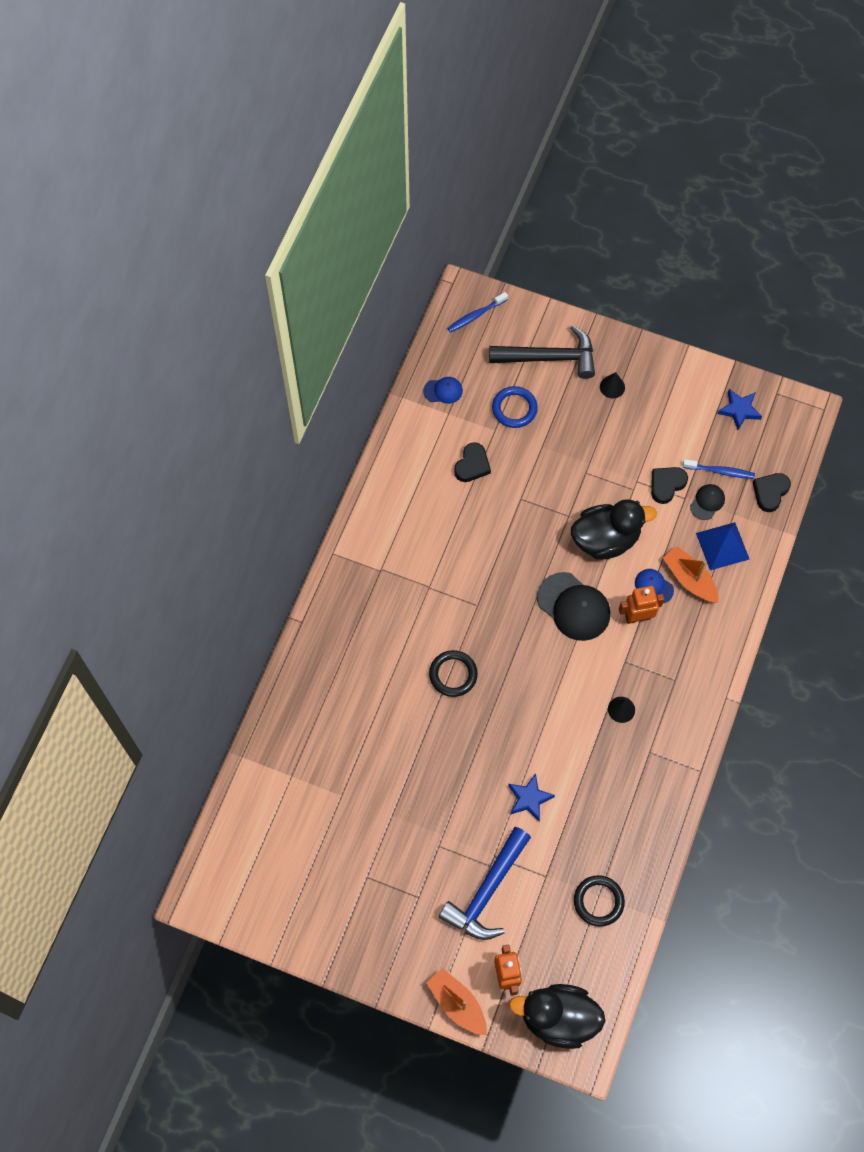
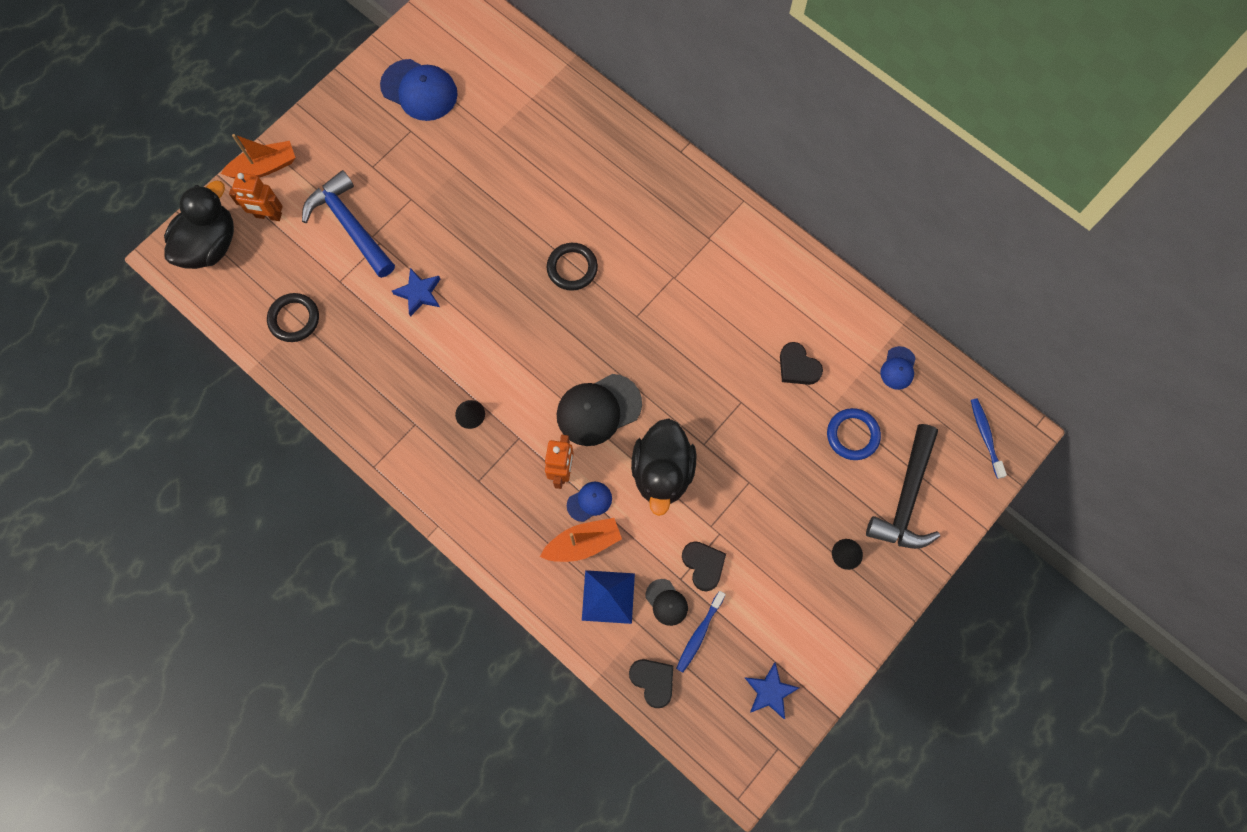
camera: 110 degrees right, 5 degrees up
none -> blue cap [380,59,458,121]

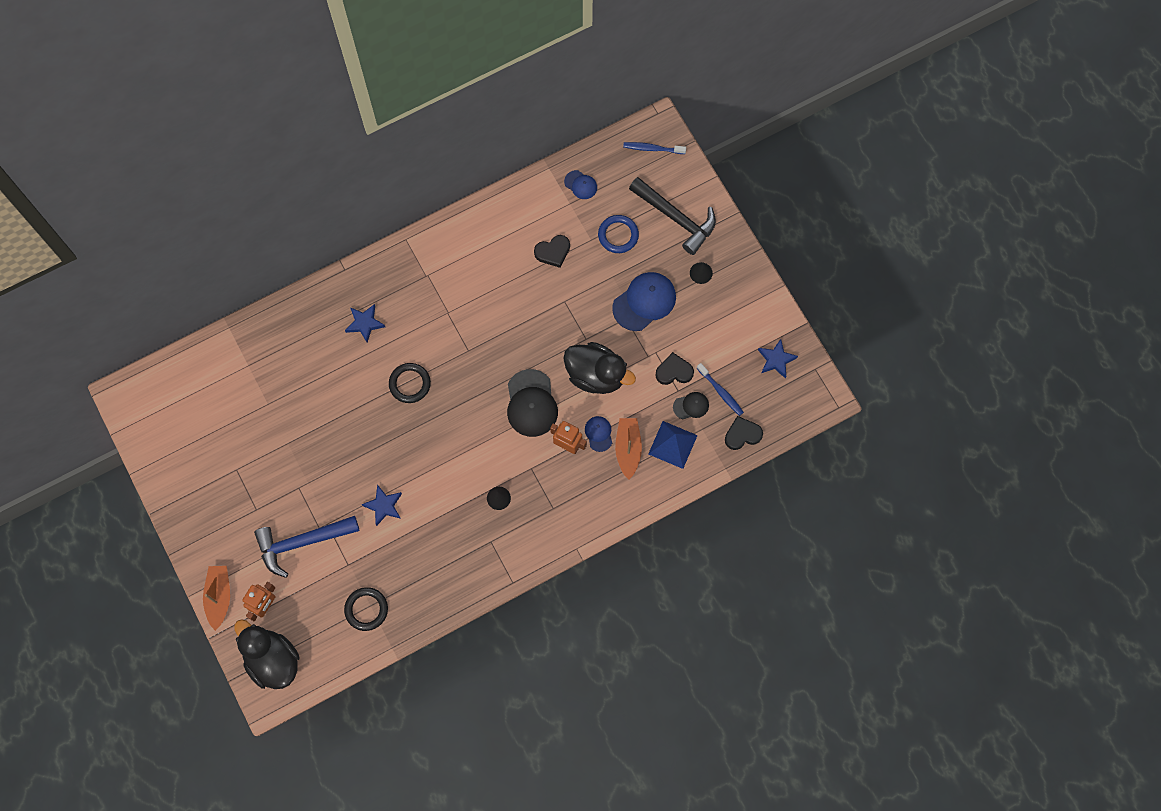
camera: 70 degrees left, 0 degrees up
blue cap [380,59,458,121] -> blue cap moved to [612,272,676,331]
none -> blue star [345,304,385,343]

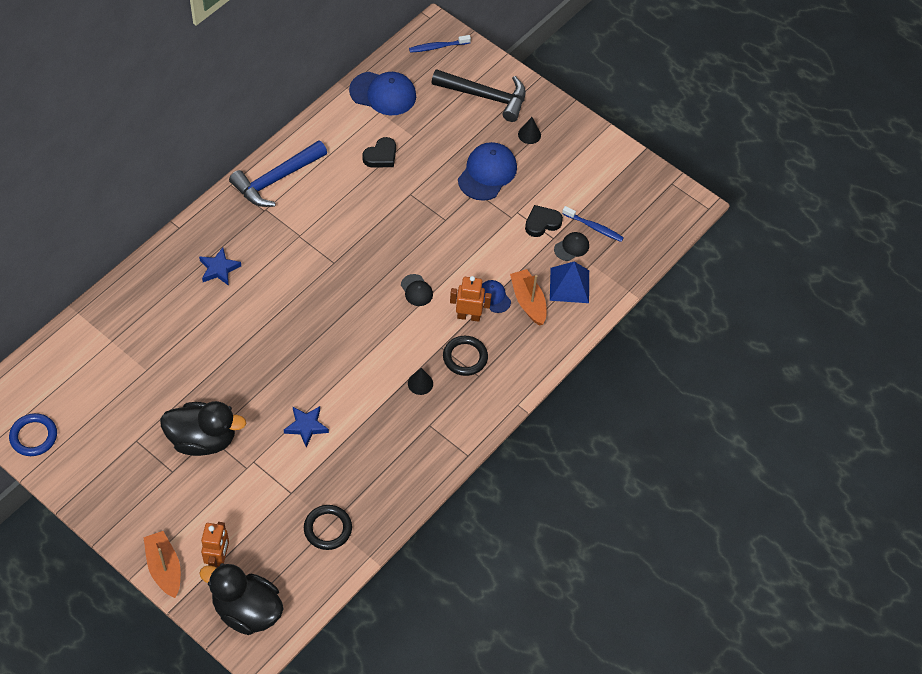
camera: 25 degrees left, 15 degrees down
blue hammer [254,516,360,578] -> blue hammer moved to [229,140,327,207]
black ring [389,363,431,403] -> black ring moved to [443,336,488,376]
black cap [507,369,558,437] -> black cap [401,274,433,306], size x0.52
black duck [563,342,636,394] -> black duck moved to [160,401,246,456]
blue cap [564,170,597,199] -> blue cap [349,72,416,115], size x1.91
blue ring [598,215,639,253] -> blue ring moved to [9,413,57,456]
black heart [725,416,763,450] -> none
blue star [758,339,798,378] -> none

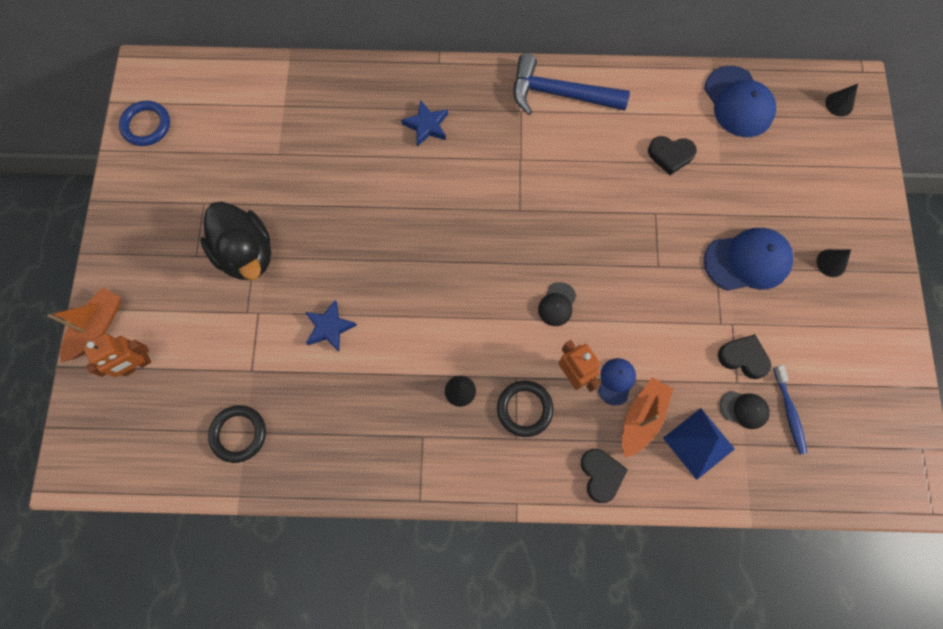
camera: 55 degrees right, 15 degrees up
black duck [199,563,283,635] -> none
blue toothbrush [409,35,471,53] -> black cone [825,84,858,117]
black hammer [431,69,526,122] -> none
none -> black heart [581,449,628,503]

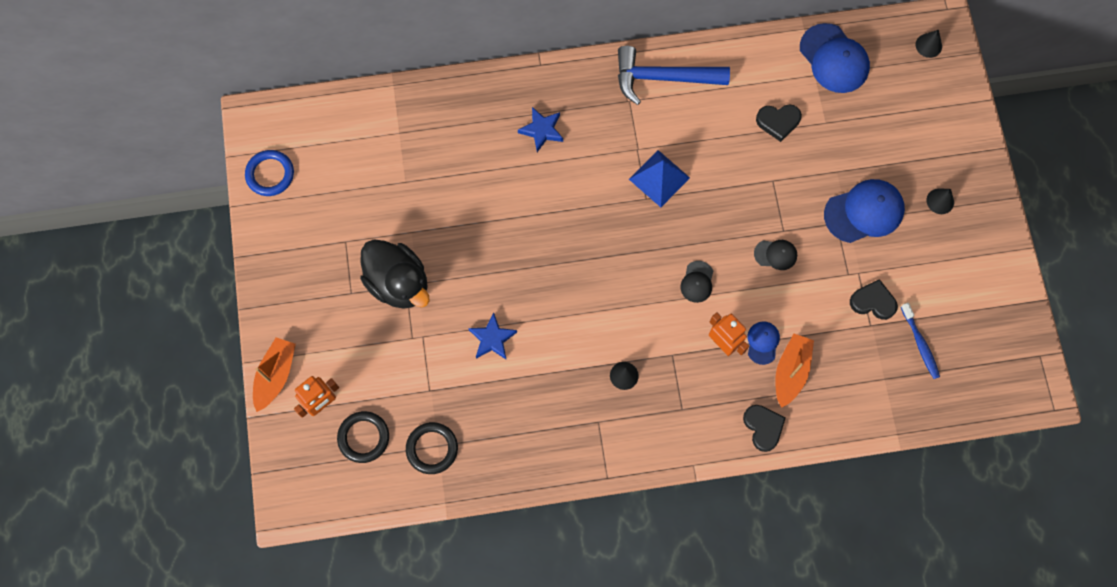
camera: 10 degrees left, 0 degrees up
black ring [497,381,554,437] -> black ring moved to [337,411,389,463]
blue pyramid [663,408,735,480] -> blue pyramid moved to [629,150,690,207]
black cap [720,391,770,429] -> black cap moved to [754,240,797,270]

